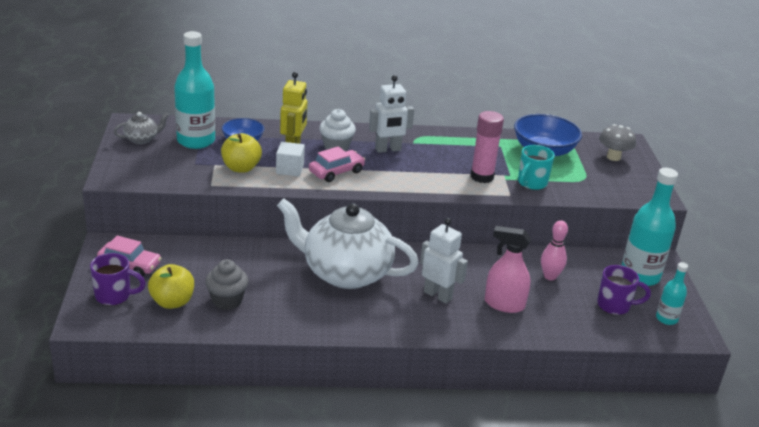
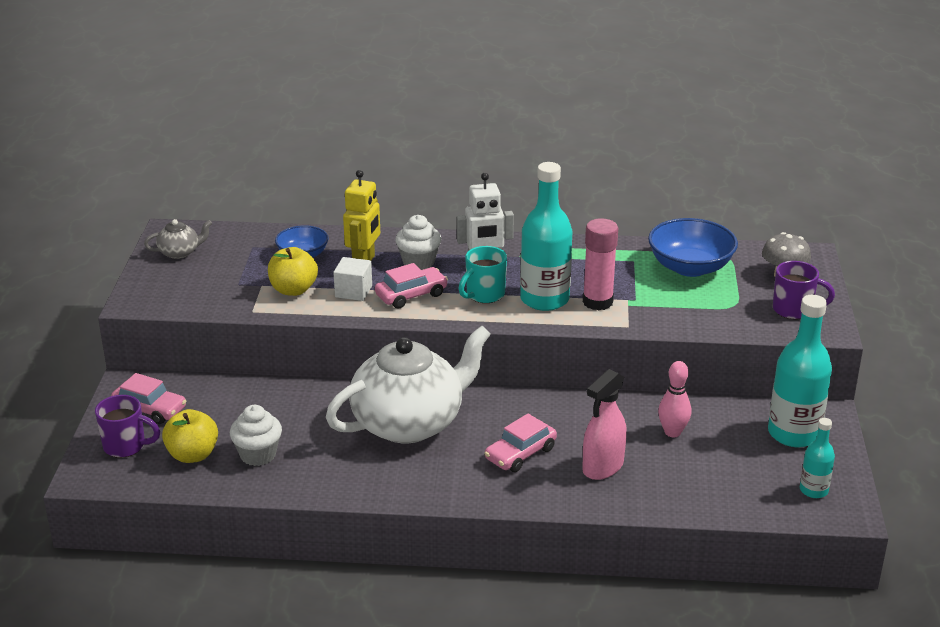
camera: 10 degrees right, 0 degrees up
turquoise bottle [174,31,215,149] -> turquoise bottle moved to [520,162,572,311]
grey cupcake [205,259,249,310] -> white cupcake [230,405,282,466]
white teapot [277,198,419,289] -> white teapot turned 120 degrees clockwise [326,326,491,443]
white robot [420,218,468,304] -> pink car [484,414,557,472]
pink spray bottle [485,226,531,313] -> pink spray bottle turned 75 degrees counterclockwise [582,369,627,480]
turquoise mug [518,145,555,190] -> turquoise mug moved to [458,246,507,303]
purple mug [597,265,651,315] -> purple mug moved to [773,261,835,319]

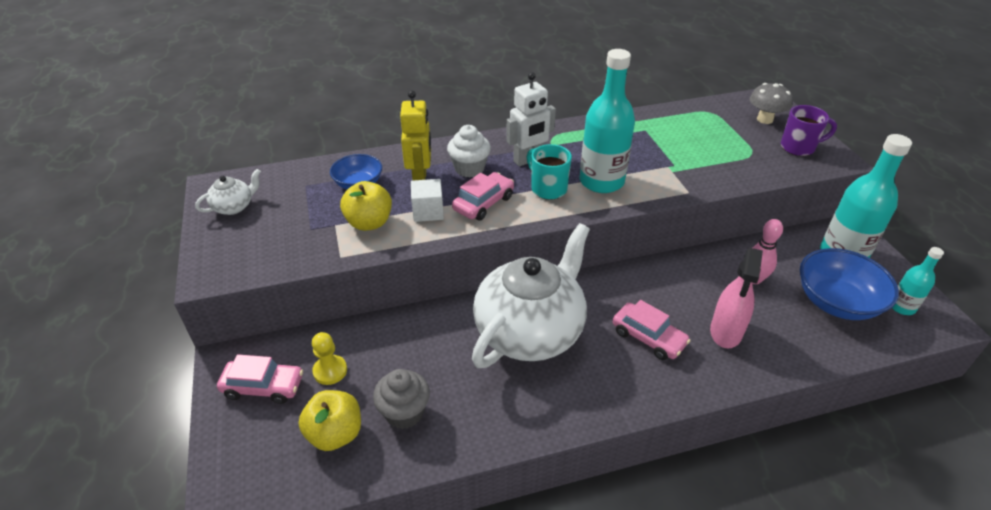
camera: 20 degrees left, 10 degrees up
purple mug [95,395,160,458] -> none
grey teapot [144,219,212,259] -> white teapot [195,169,261,215]
white cupcake [230,405,282,466] -> grey cupcake [373,369,430,429]
turquoise mug [458,246,507,303] -> turquoise mug turned 120 degrees clockwise [527,144,572,200]
pink car [484,414,557,472] -> pink car turned 75 degrees counterclockwise [613,300,691,360]
pink glue stick [583,218,618,310] -> none
blue bowl [648,218,738,277] -> blue bowl moved to [800,248,899,320]
none -> yellow pawn [312,332,347,385]

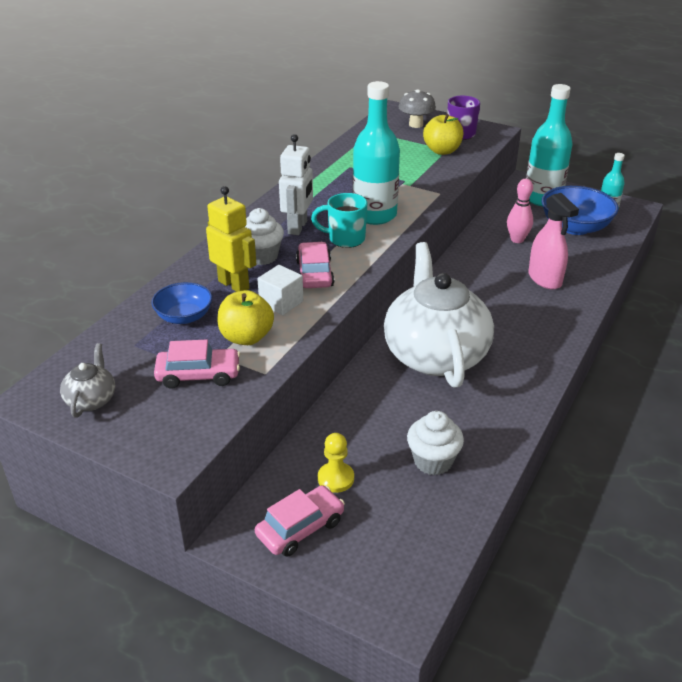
camera: 45 degrees left, 5 degrees down
white teapot [195,169,261,215] -> grey teapot [60,343,115,418]
yellow apple [298,390,361,451] -> yellow apple moved to [423,114,463,155]
grey cupcake [373,369,430,429] -> white cupcake [407,411,464,475]
pink car [613,300,691,360] -> pink car moved to [154,339,240,389]

